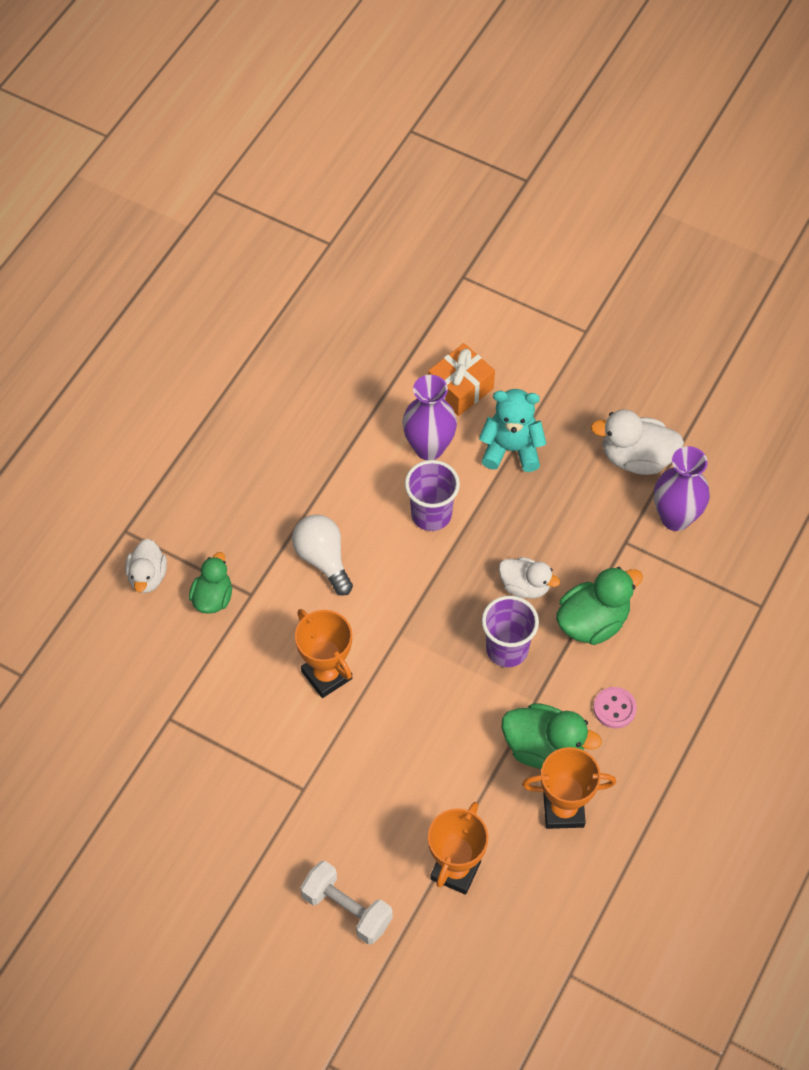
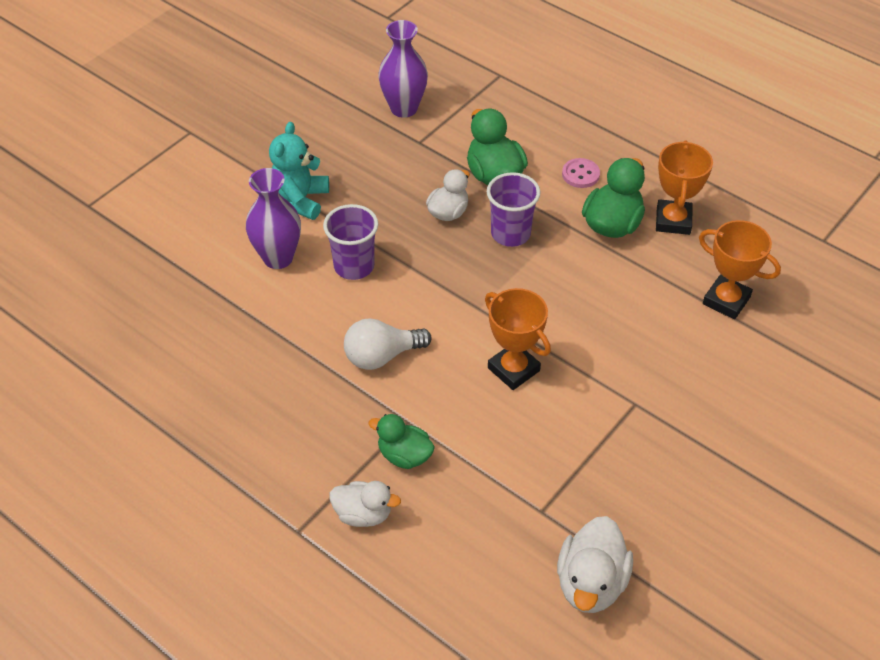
camera: 80 degrees left, 10 degrees down
orange trophy [295,609,352,698] -> orange trophy turned 75 degrees clockwise [485,288,551,390]
white dumbbell [300,861,393,945] -> none
orange gift [428,343,495,416] -> none
white duck [590,409,684,475] -> white duck moved to [557,516,633,613]

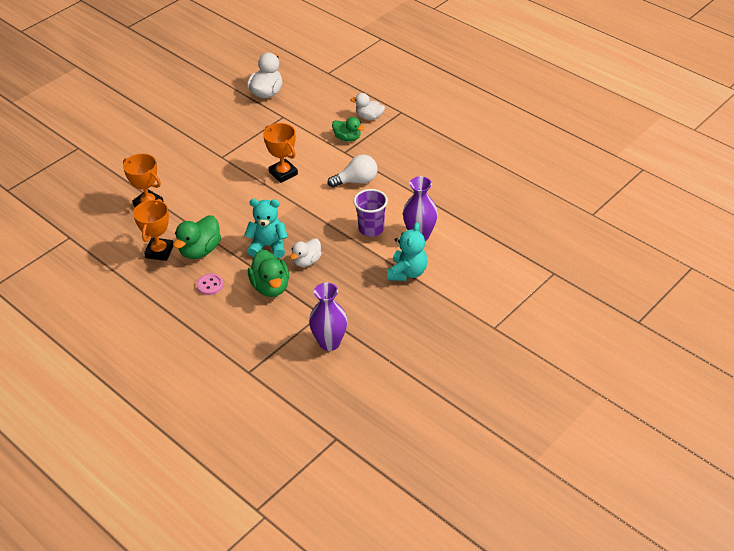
camera: 175 degrees left, 5 degrees down
purple cup [487,172,540,247] -> turquoise teddy bear [244,199,288,258]

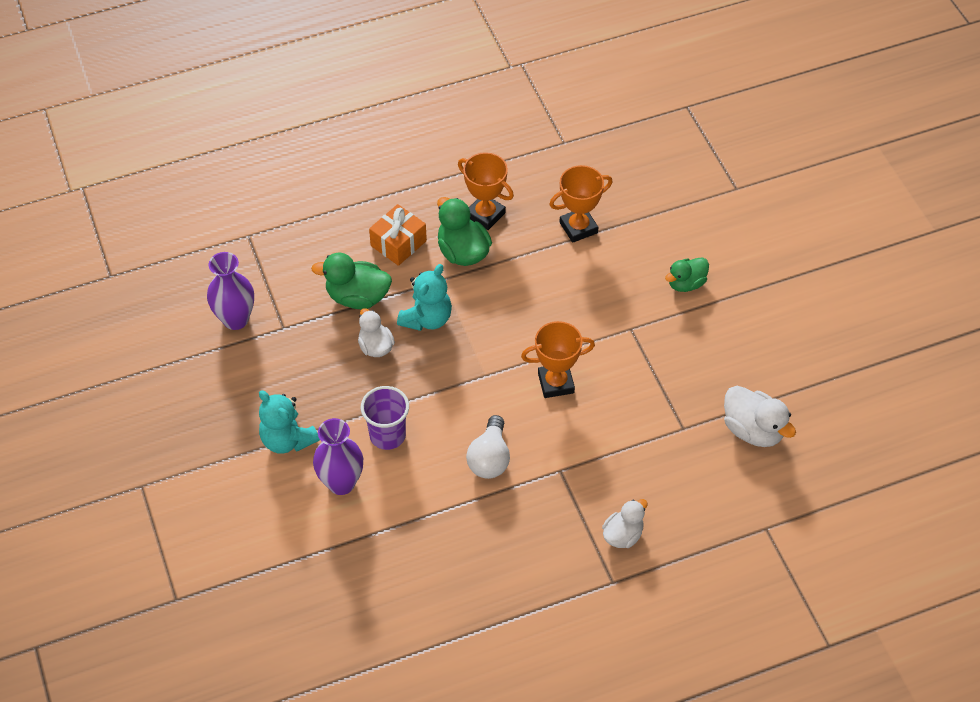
camera: 115 degrees right, 10 degrees up
pink button [196,274,223,295] -> orange gift [369,204,427,266]
green duck [332,117,365,142] -> green duck moved to [665,257,709,292]

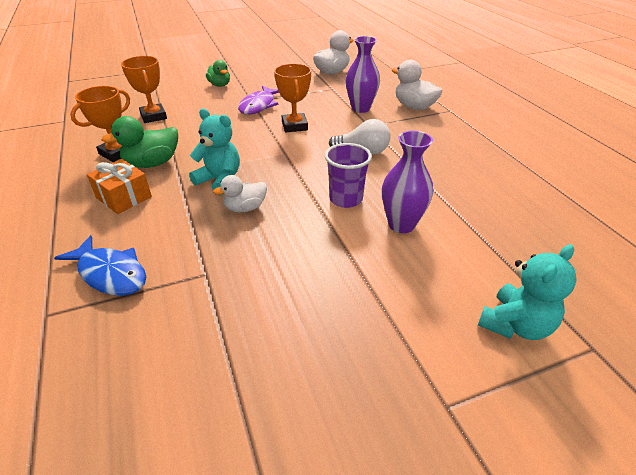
camera: 90 degrees left, 15 degrees down
purple vase [207,252,254,330] -> purple vase moved to [346,36,380,113]
turquoise teddy bear [259,390,320,454] -> turquoise teddy bear moved to [478,244,577,340]
green duck [311,253,392,309] -> none
white duck [602,499,648,548] -> white duck [392,60,443,110], size x1.50
none -> blue fish [54,235,146,296]
none -> purple fish [238,86,279,115]

